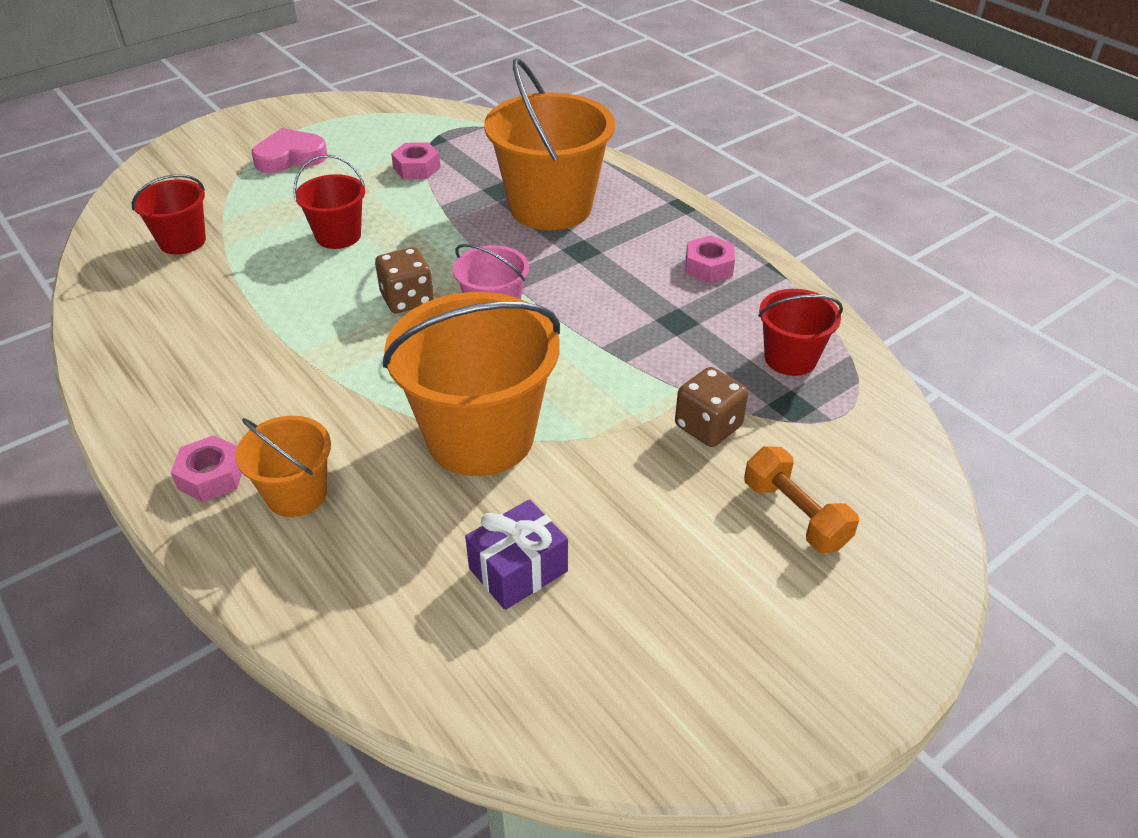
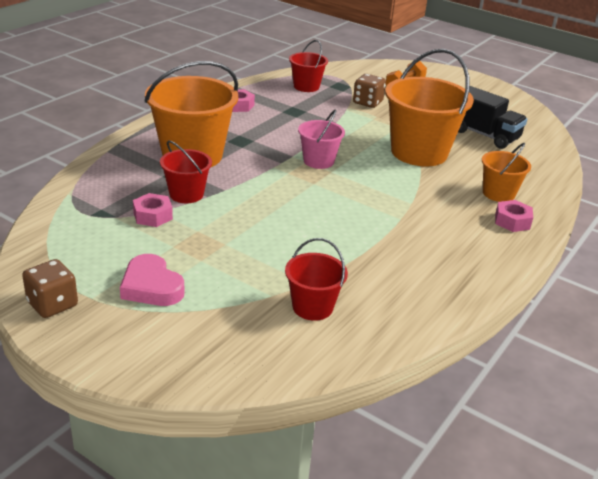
camera: 110 degrees left, 10 degrees down
red bucket [293,155,365,249] -> red bucket moved to [160,141,212,203]
brown dice [375,247,434,313] -> brown dice moved to [22,259,78,318]
purple gift [465,499,568,610] -> black truck [458,86,527,149]

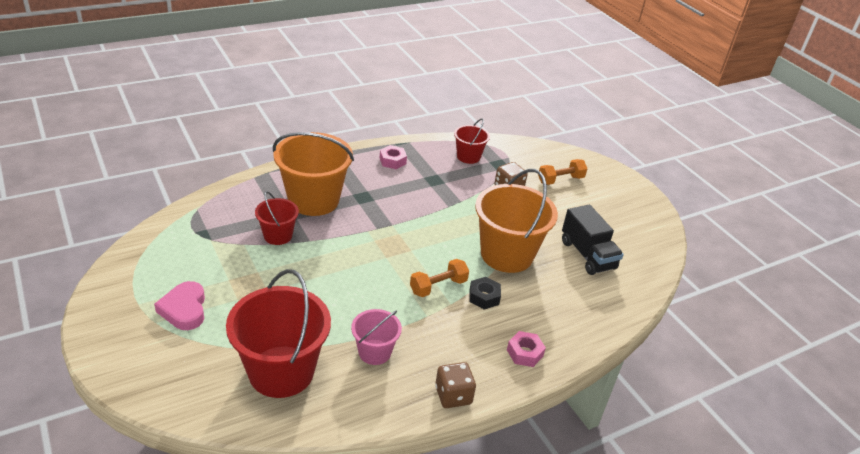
camera: 25 degrees right, 5 degrees up
brown dice [22,259,78,318] -> brown dice moved to [435,362,476,408]
pink nut [133,193,173,227] -> none
red bucket [285,238,348,321] -> red bucket [226,269,331,398], size x1.91
pink bucket [298,110,345,169] -> pink bucket moved to [351,309,402,365]
orange bucket [482,143,531,202] -> none
none -> orange dumbbell [410,259,469,297]
none -> black nut [469,277,501,310]

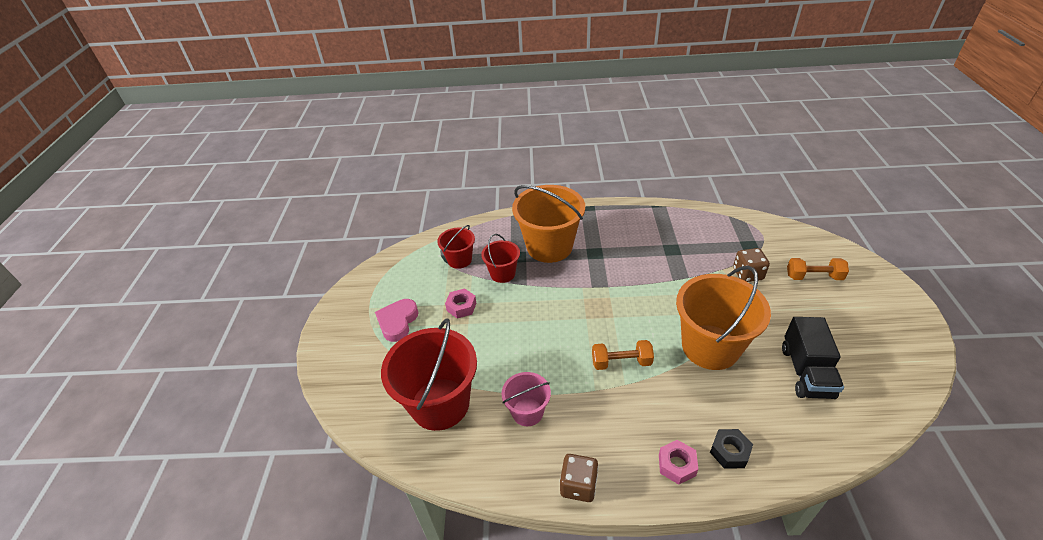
camera: 35 degrees right, 5 degrees up
pink nut [380,145,407,169] -> pink nut moved to [445,288,476,319]
red bucket [454,119,490,164] -> red bucket moved to [437,225,475,269]
black nut [469,277,501,310] -> black nut moved to [710,429,753,469]

